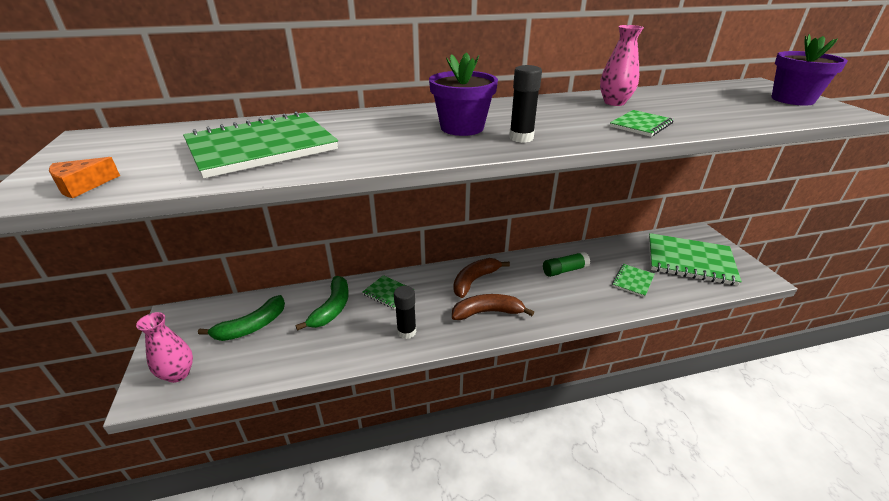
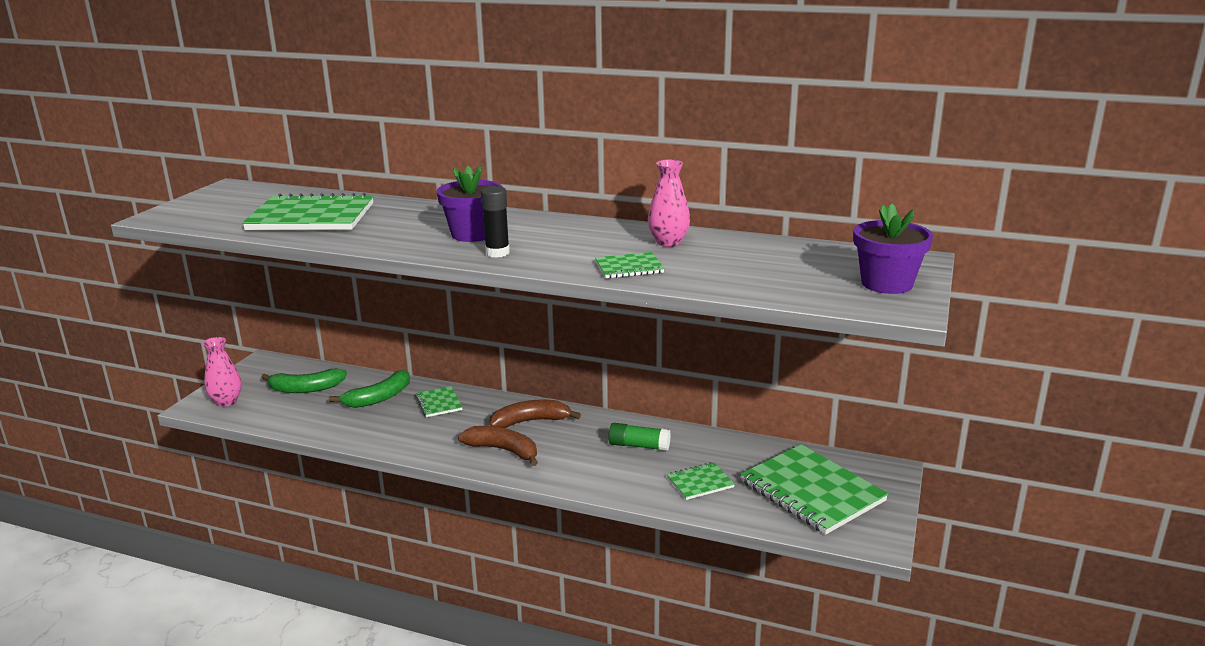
camera: 35 degrees right, 10 degrees down
orange cheese [49,157,120,198] -> none
black glue stick [394,286,416,339] -> none

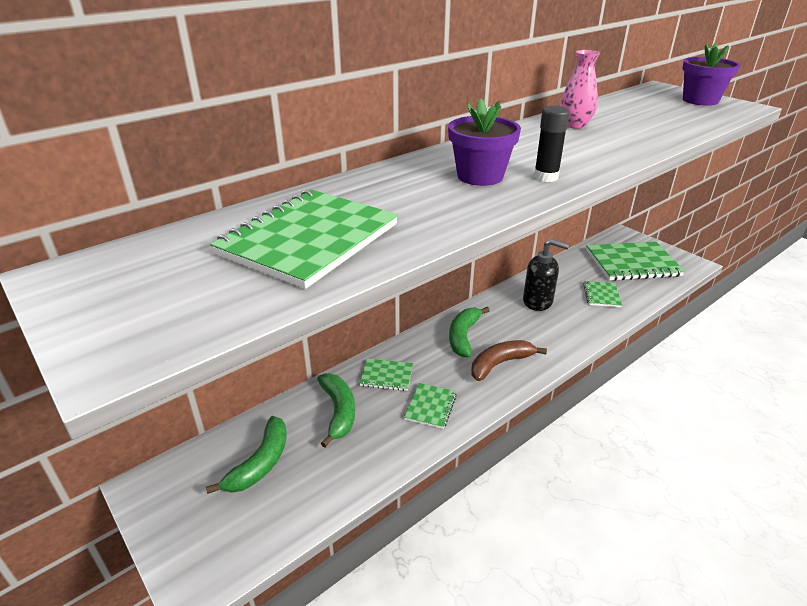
camera: 60 degrees left, 10 degrees up
pink vase [203,337,242,407] -> none
brown banana [489,400,581,428] -> green banana [449,307,490,357]
green notebook [595,252,665,278] -> green notebook moved to [404,383,457,429]
green glue stick [608,423,671,451] -> black soap dispenser [523,239,569,311]

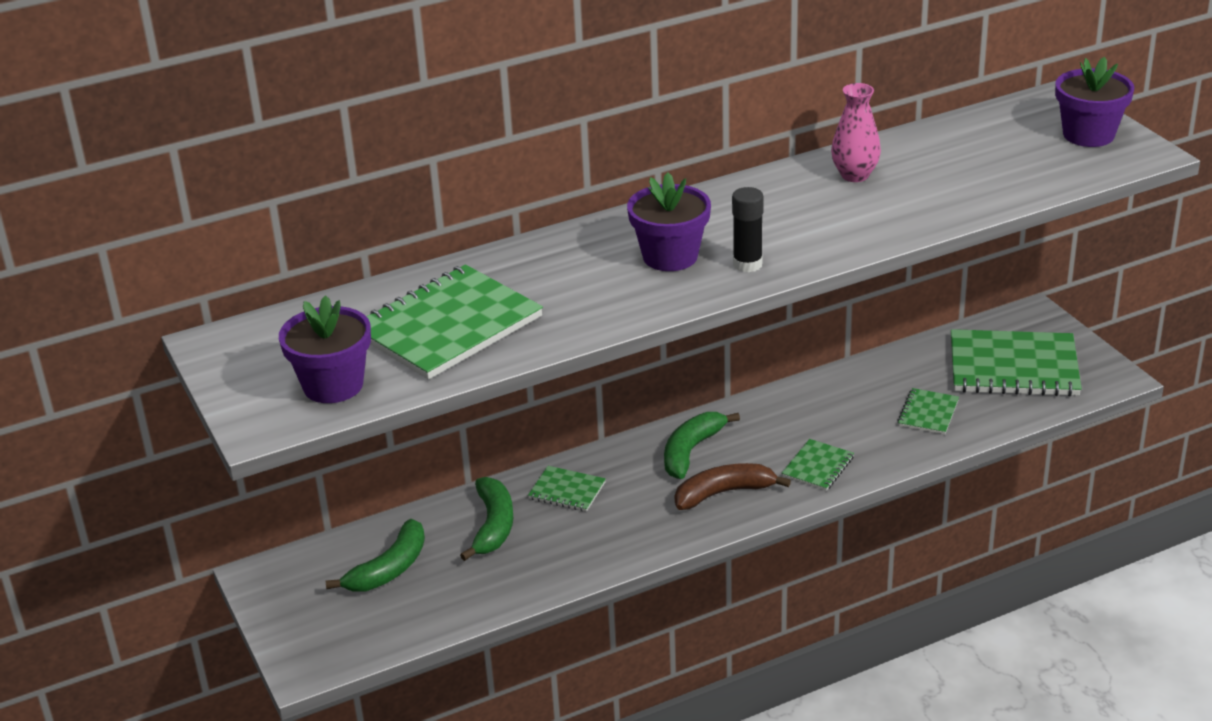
camera: 15 degrees right, 0 degrees up
green notebook [404,383,457,429] -> green notebook moved to [782,439,854,491]
black soap dispenser [523,239,569,311] -> none
none -> purple flower pot [279,295,371,403]

